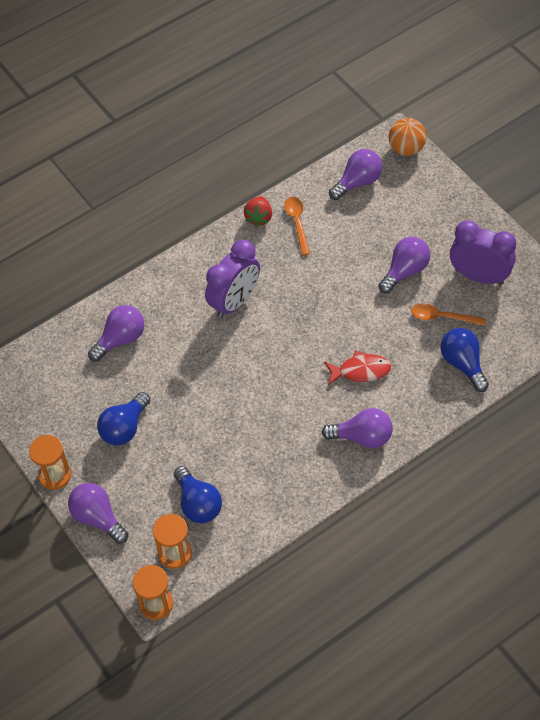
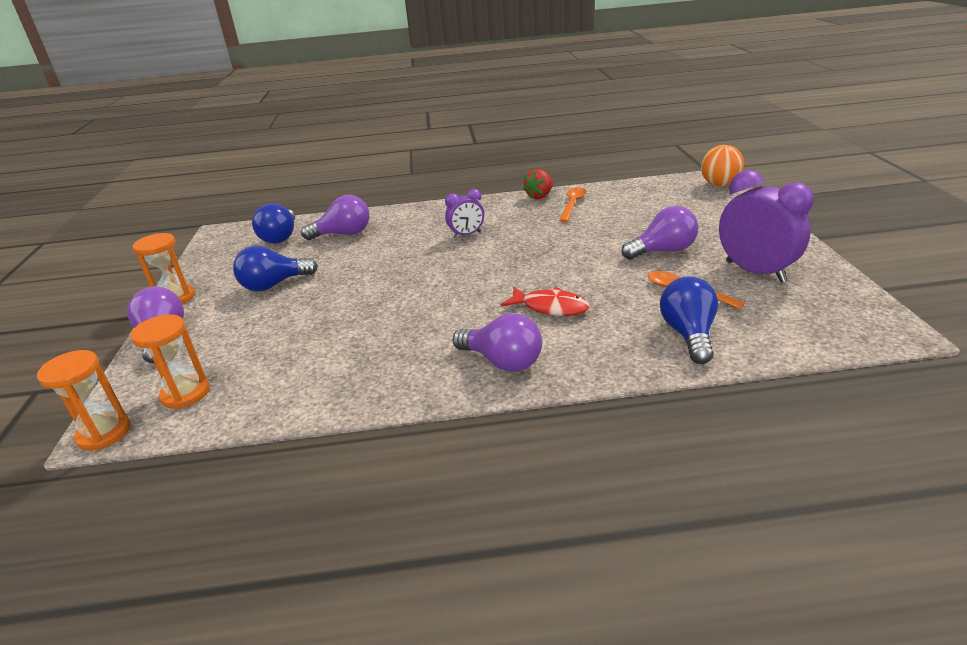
camera: 30 degrees right, 25 degrees down
blue light bulb [174,466,222,523] -> blue light bulb moved to [252,203,295,244]
purple clock [205,240,260,318] -> purple clock [445,189,484,238], size x0.55
purple light bulb [329,149,383,200] -> none

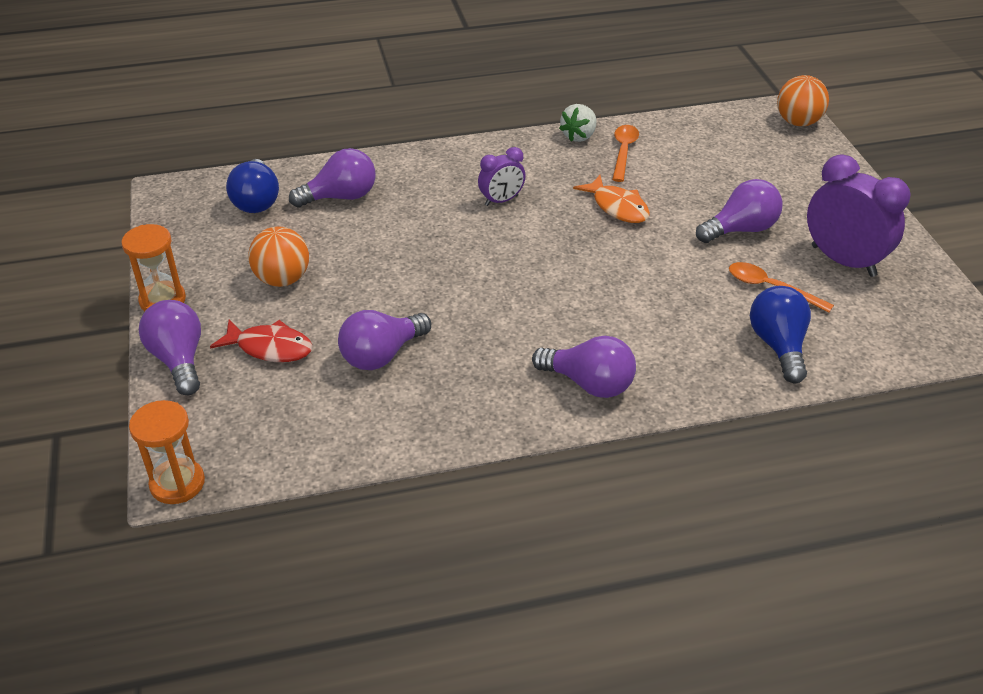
camera: 10 degrees left, 10 degrees up
orange hourglass [131,314,210,409] -> none
blue light bulb [233,246,318,291] -> orange ball [248,226,309,287]
red fish [501,287,590,316] -> red fish moved to [210,320,313,362]
red strawberry [523,169,553,199] -> white strawberry [559,104,596,142]
none -> purple light bulb [338,310,431,370]
none -> orange fish [573,175,650,223]

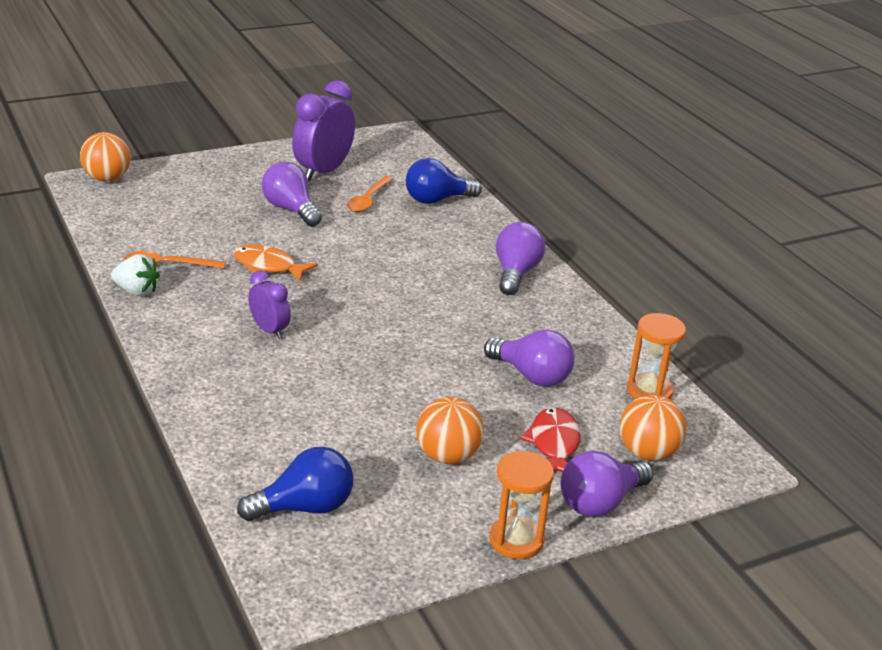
camera: 105 degrees left, 10 degrees down
orange hourglass [129,400,205,504] -> orange hourglass moved to [627,313,686,399]
purple light bulb [289,148,376,207] -> none
orange fish [573,175,650,223] -> orange fish turned 105 degrees counterclockwise [233,244,318,282]
none -> orange ball [620,395,687,461]

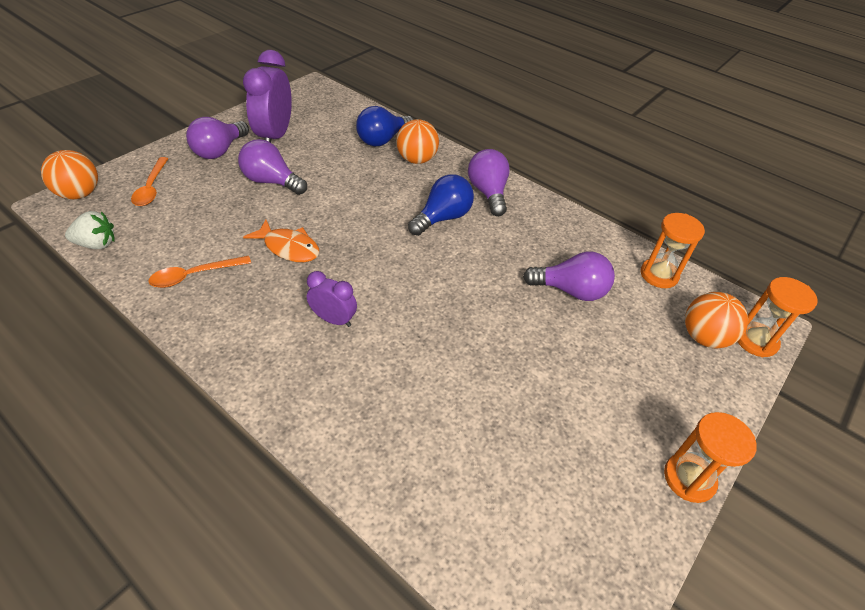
camera: 25 degrees left, 15 degrees up
white strawberry [111,254,160,296] -> white strawberry moved to [65,211,115,249]
orange fish [233,244,318,282] -> orange fish turned 150 degrees counterclockwise [243,219,319,262]
blue light bulb [237,447,353,521] -> blue light bulb moved to [408,174,474,236]
orange spoon [347,176,393,212] -> orange spoon moved to [131,157,168,206]
orange ball [416,397,484,464] -> orange ball moved to [396,119,439,164]
red fish [520,407,581,472] -> none
purple light bulb [560,451,653,517] -> purple light bulb moved to [186,117,249,159]
none -> orange hourglass [738,277,818,357]

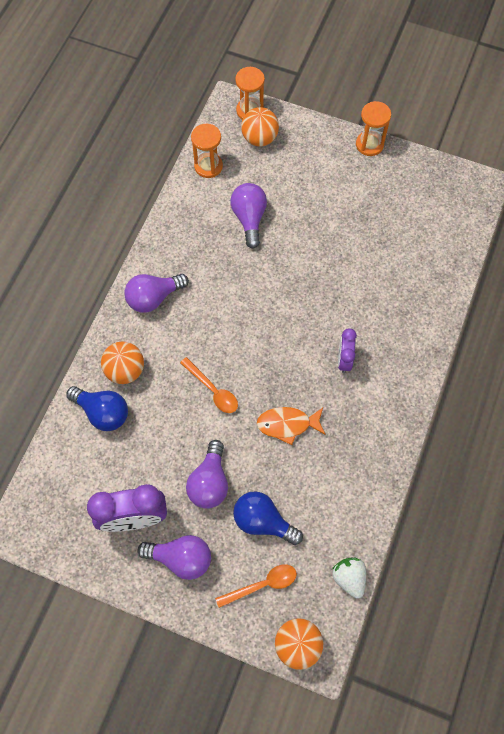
camera: 105 degrees left, 20 degrees up
orange spoon [149,256,251,288] -> orange spoon moved to [180,357,238,413]
orange fish [243,219,319,262] -> orange fish turned 105 degrees counterclockwise [257,407,326,445]
blue light bulb [408,174,474,236] -> blue light bulb moved to [233,491,303,545]

